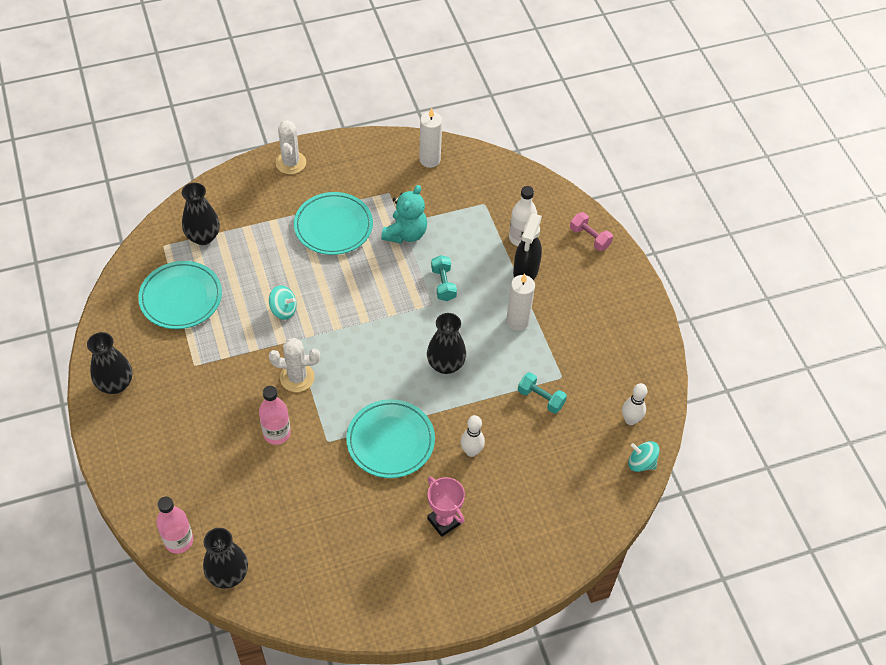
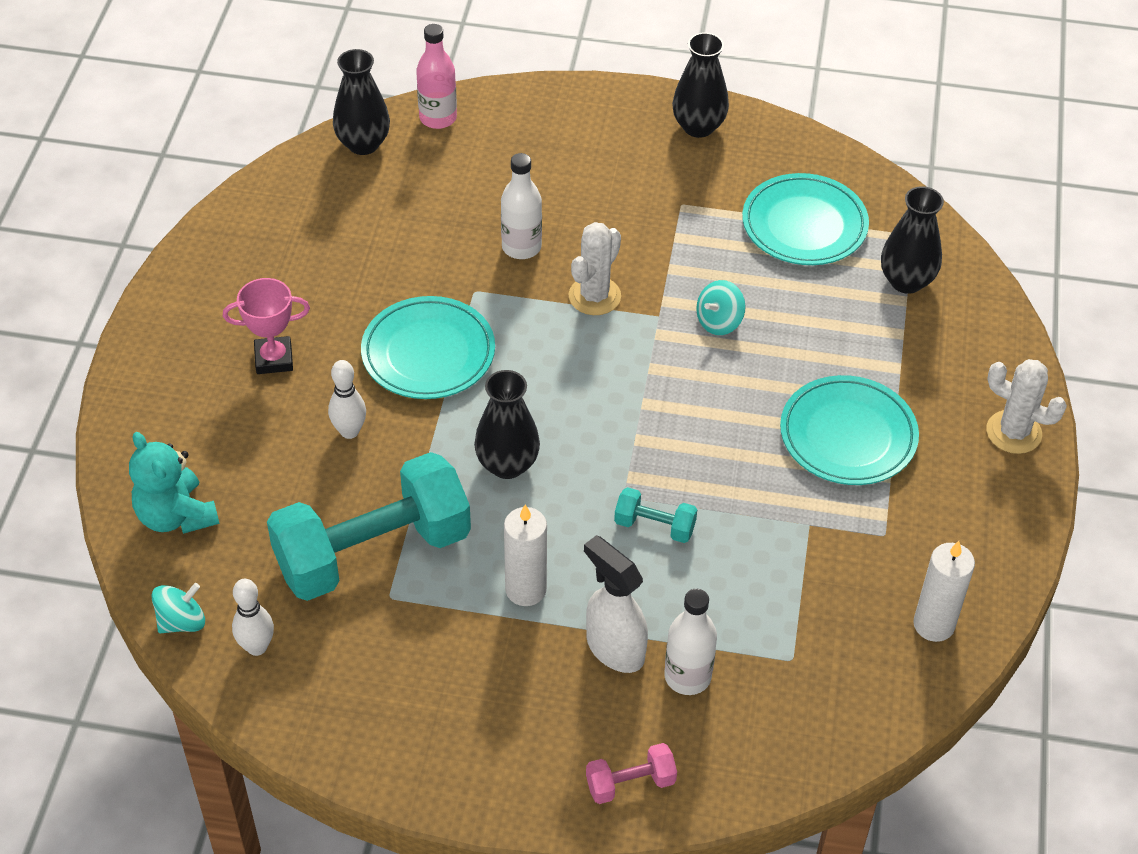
camera: 120 degrees right, 5 degrees down
pink bottle [259,386,291,445] -> white bottle [501,153,542,259]
turquoise teddy bear [381,185,427,244] -> turquoise teddy bear moved to [129,432,219,534]
black spray bottle [513,214,542,280] -> white spray bottle [584,535,648,673]
turquoise dumbbell [518,372,567,414] -> turquoise dumbbell [267,452,471,601], size x2.38

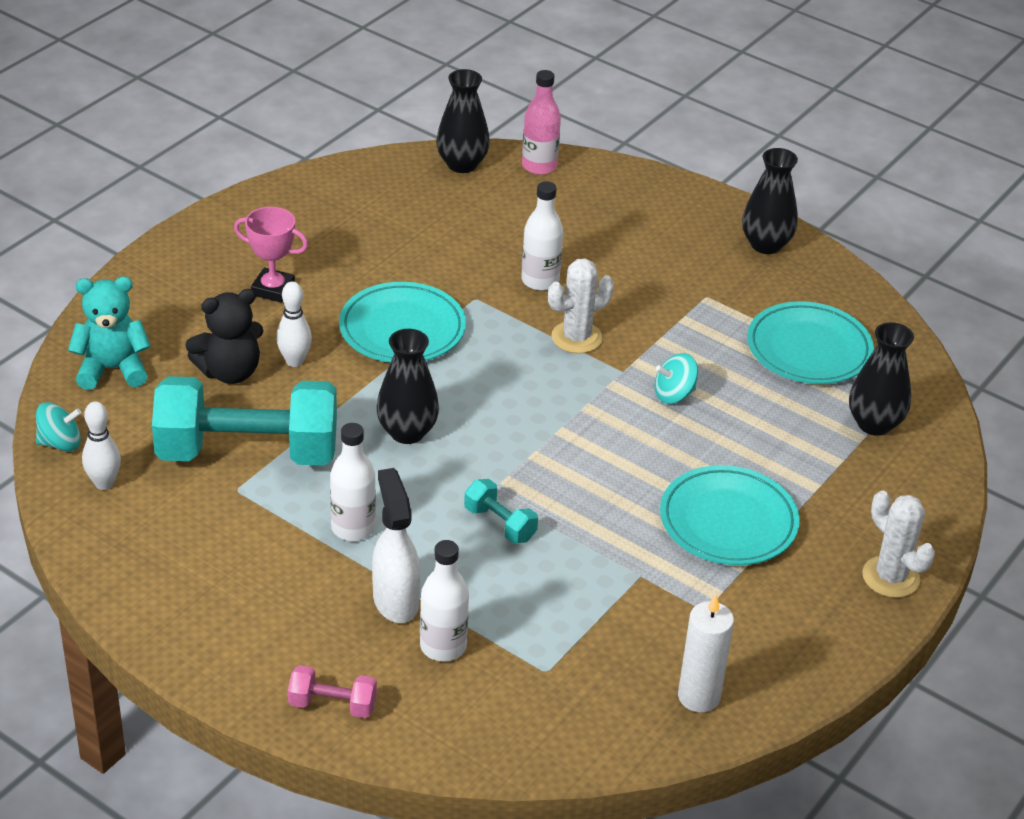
camera: 25 degrees right, 10 degrees down
turquoise teddy bear [129,432,219,534] -> turquoise teddy bear turned 90 degrees clockwise [68,277,151,390]
white candle [504,504,547,606] -> white bottle [330,423,376,541]
none -> black teddy bear [185,289,263,384]

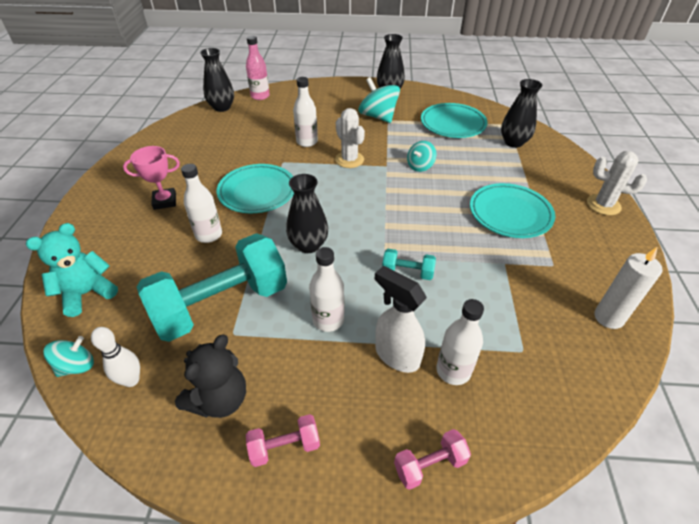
camera: 30 degrees left, 5 degrees up
black teddy bear [185,289,263,384] -> black teddy bear moved to [175,335,246,418]
white bowling pin [276,282,312,367] -> white bottle [181,164,222,243]
white cactus [548,258,614,354] -> white cactus turned 60 degrees counterclockwise [335,108,365,168]
none -> pink dumbbell [246,414,320,467]
none -> turquoise spinning top [359,77,400,123]

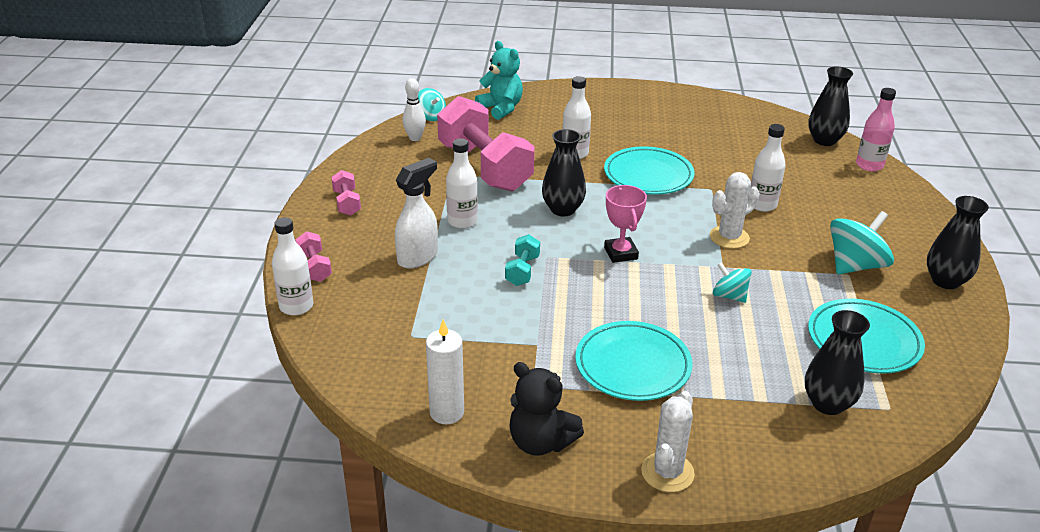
camera: 90 degrees right, 10 degrees down
pink trophy [123,146,180,210] -> pink trophy moved to [604,185,647,263]
turquoise dumbbell [137,233,287,342] -> pink dumbbell [437,96,535,192]
black teddy bear [175,335,246,418] -> black teddy bear moved to [509,362,584,456]
white bottle [436,299,484,385] -> white bottle moved to [272,217,313,315]

